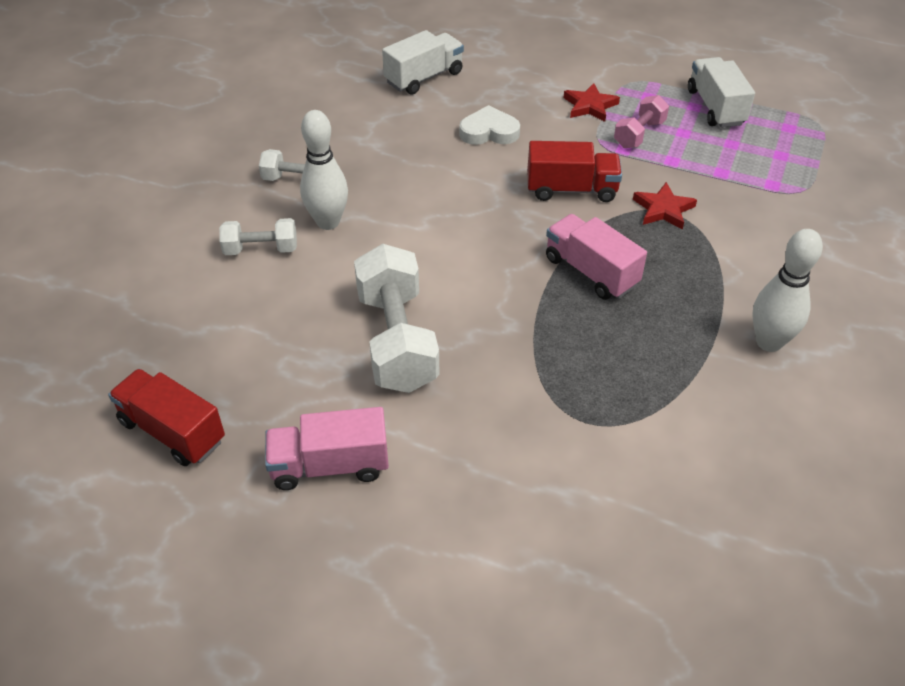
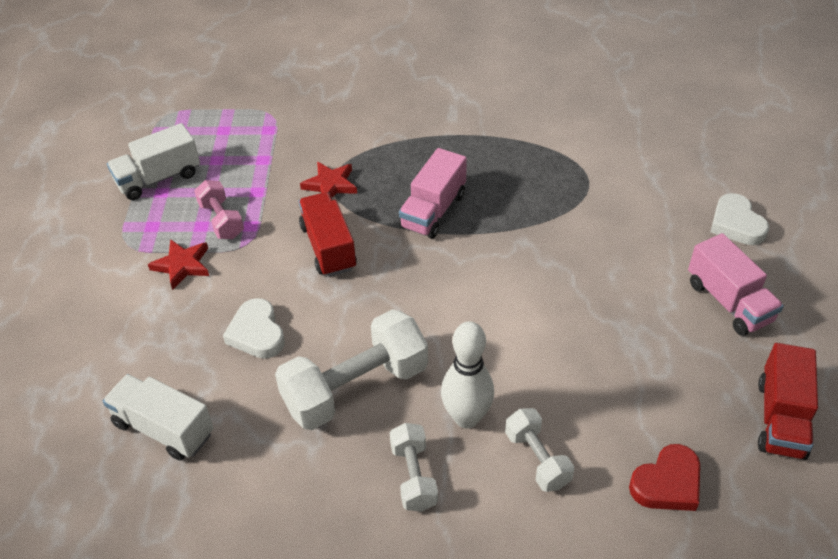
camera: 110 degrees left, 0 degrees up
white dumbbell [354,244,439,393] -> white dumbbell moved to [275,309,428,430]
pink dumbbell [614,95,669,148] -> pink dumbbell turned 45 degrees clockwise [194,180,244,239]
white bowling pin [752,229,823,352] -> none
none -> red heart [629,444,700,511]
none -> white heart [711,193,769,245]

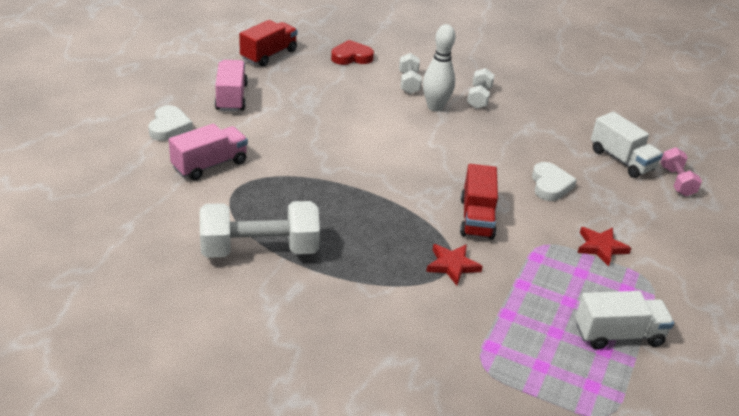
camera: 160 degrees left, 10 degrees down
pink dumbbell [194,180,244,239] -> pink dumbbell moved to [660,147,702,196]
white dumbbell [275,309,428,430] -> white dumbbell moved to [200,201,320,258]
pink truck [399,148,467,239] -> pink truck moved to [169,124,248,181]

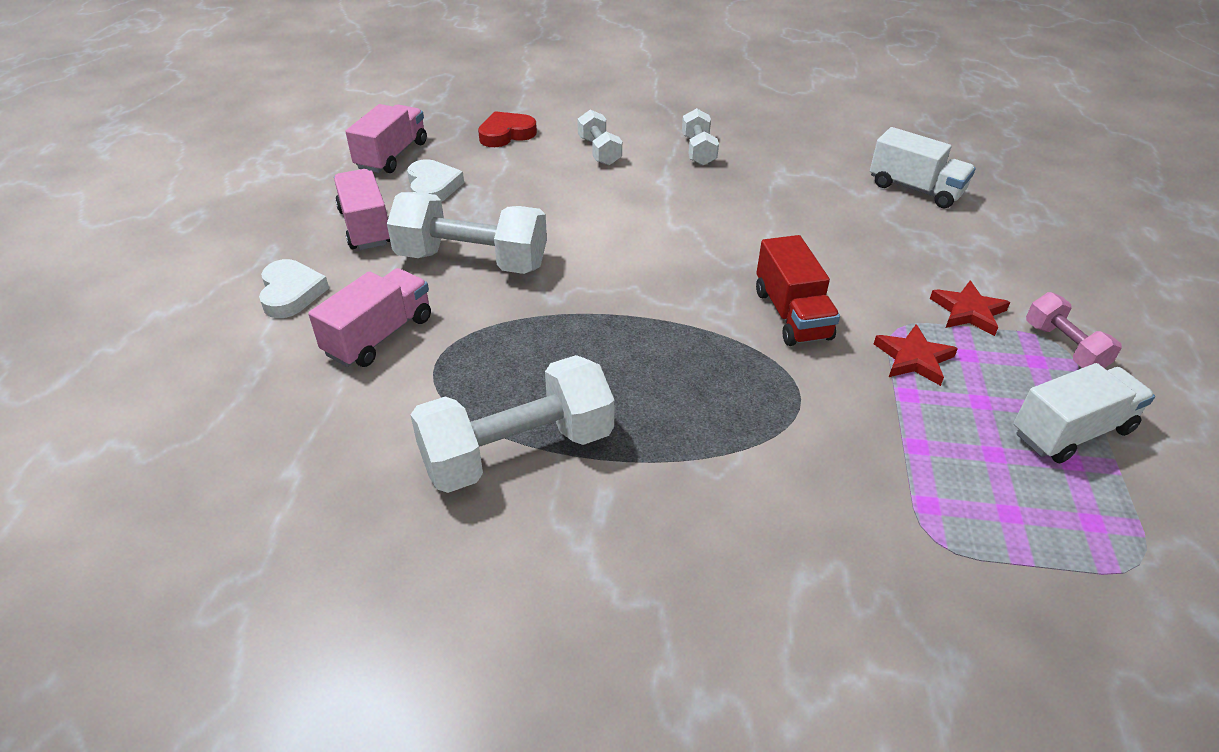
camera: 15 degrees left, 5 degrees up
red truck [239,20,298,67] -> pink truck [345,104,427,173]
white bowling pin [423,24,455,112] -> none
red star [426,244,483,286] -> red star moved to [874,324,958,386]
white heart [532,162,577,201] -> white heart moved to [407,159,464,202]
pink dumbbell [660,147,702,196] -> pink dumbbell moved to [1026,292,1122,368]
none -> white dumbbell [387,192,547,274]

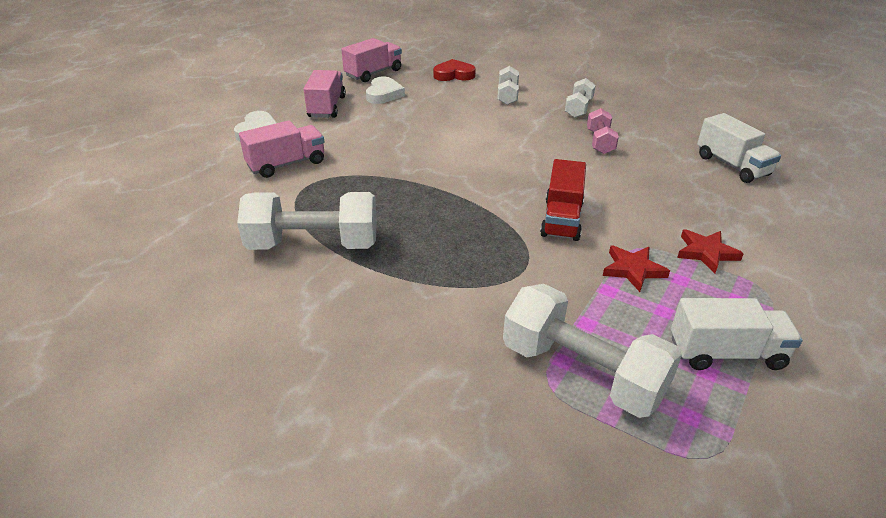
camera: 25 degrees right, 5 degrees down
white dumbbell [387,192,547,274] -> white dumbbell moved to [503,284,682,418]
pink dumbbell [1026,292,1122,368] -> pink dumbbell moved to [587,108,619,154]

